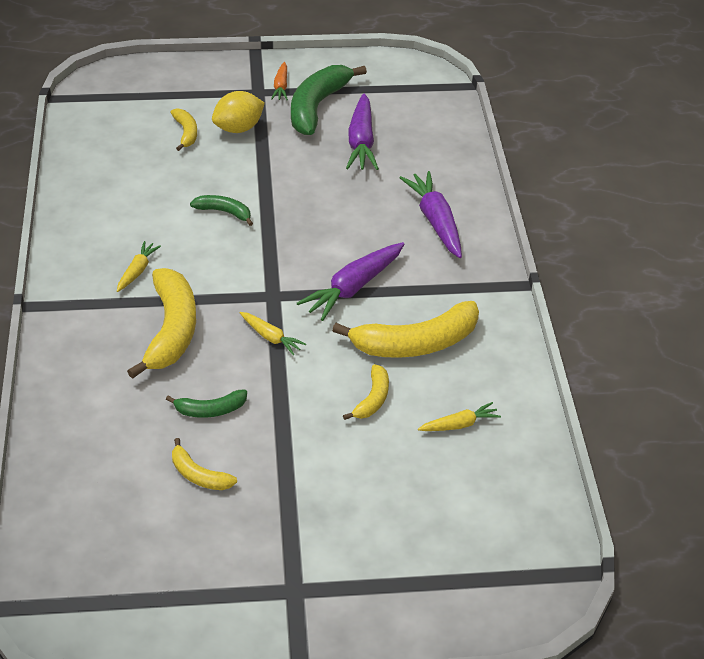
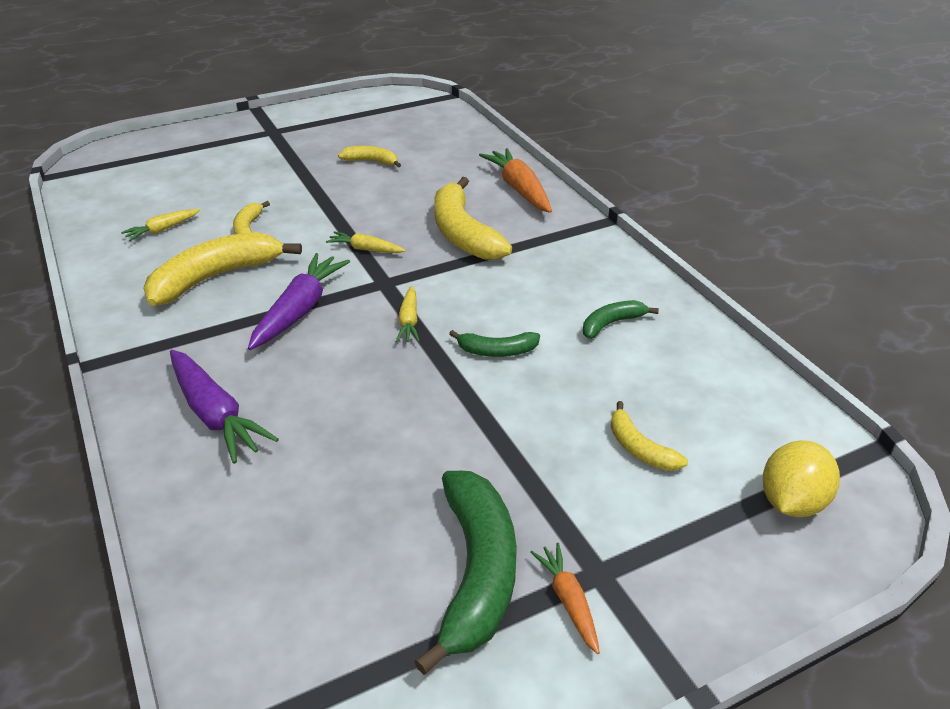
camera: 160 degrees right, 5 degrees down
yellow carrot [117,241,161,292] -> yellow carrot moved to [396,286,420,342]
green banana [166,389,247,418] -> green banana moved to [583,300,659,339]
yellow lemon [212,91,265,133] -> yellow lemon moved to [763,440,840,517]
purple carrot [346,93,379,170] -> none
none -> orange carrot [479,148,552,213]

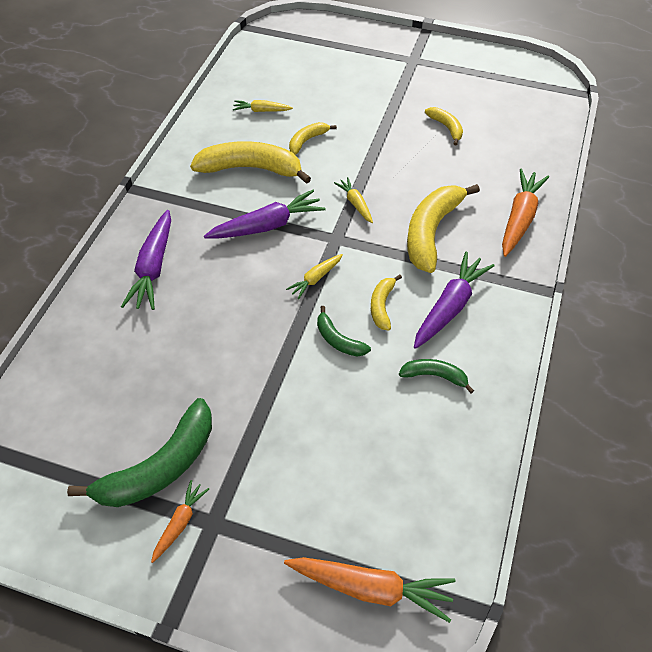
camera: 45 degrees right, 15 degrees up
yellow banana [611,401,688,471] -> yellow banana moved to [371,275,402,331]
yellow lemon [763,440,840,517] -> orange carrot [284,557,456,623]
none -> purple carrot [414,252,495,349]

